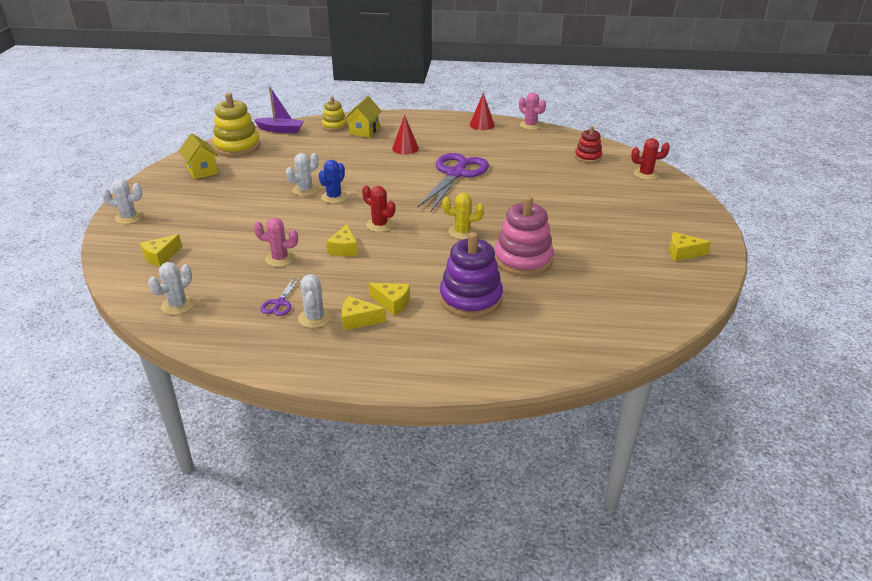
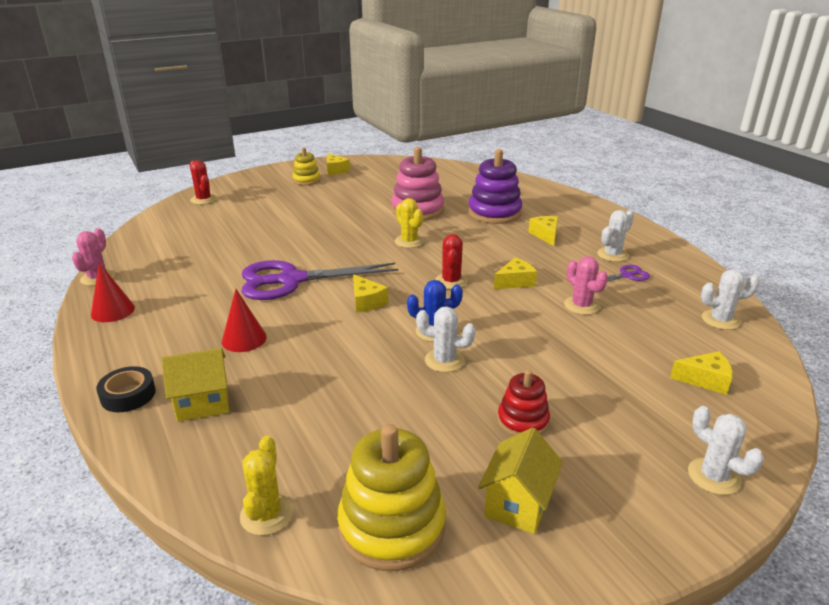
camera: 125 degrees left, 5 degrees down
purple boat [254,87,304,133] -> yellow cactus [240,436,294,536]
yellow stacking toy [322,97,347,131] -> yellow stacking toy moved to [292,148,320,185]
yellow cheese [342,296,386,331] -> yellow cheese moved to [353,274,388,313]
red stacking toy [575,126,602,163] -> red stacking toy moved to [497,370,550,436]
none -> black tape [96,366,156,412]

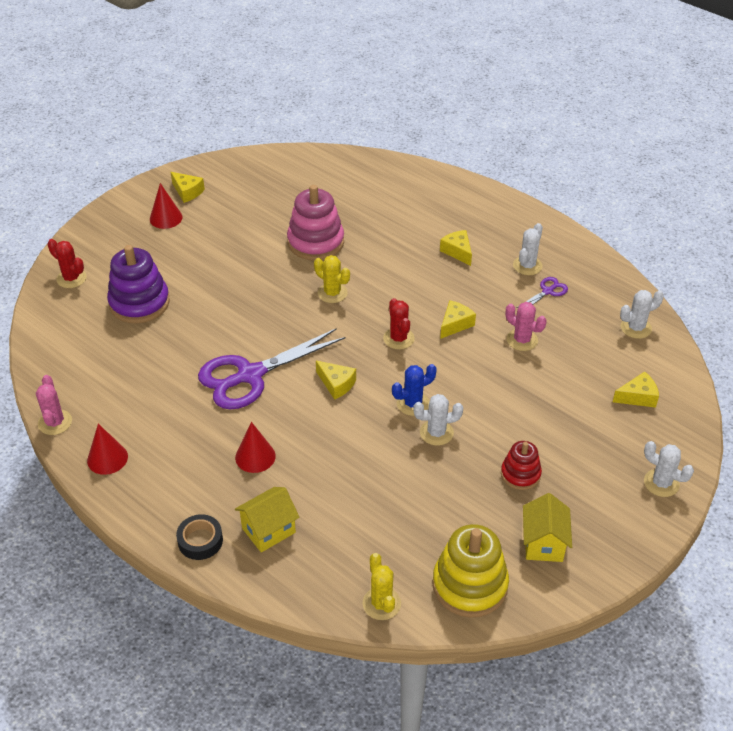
camera: 20 degrees left, 15 degrees up
yellow stacking toy [292,148,320,185] -> red cone [150,183,182,229]
purple stacking toy [468,149,522,224] -> purple stacking toy moved to [107,245,170,324]

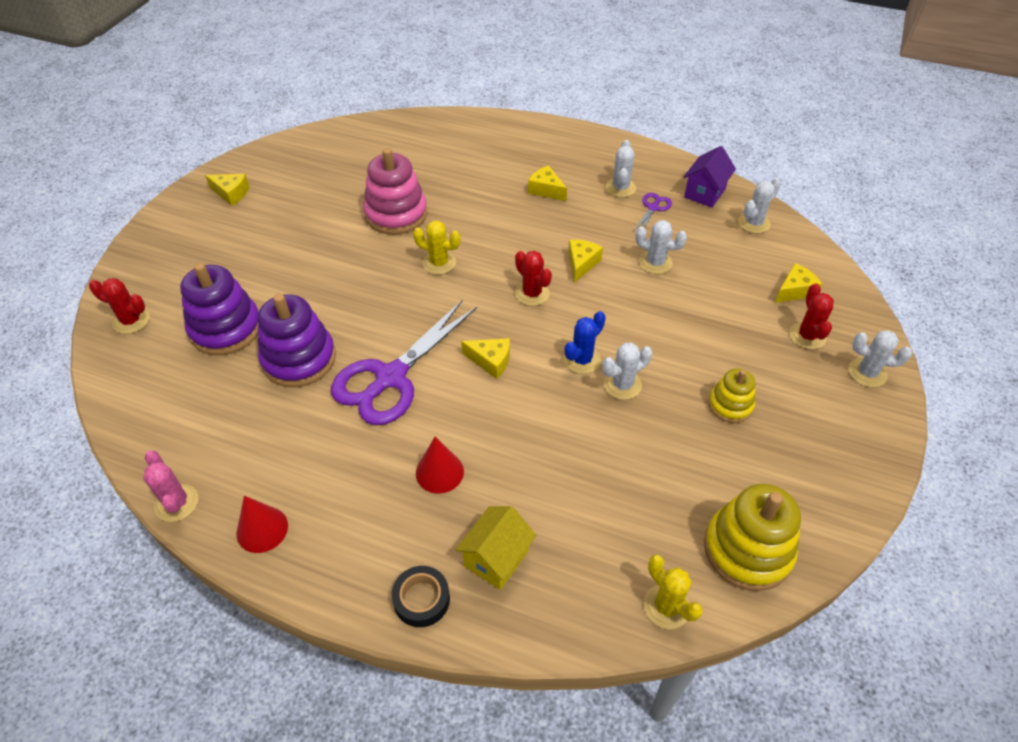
camera: 20 degrees left, 5 degrees up
red cone [150,183,182,229] -> none
red stacking toy [501,441,542,490] -> yellow stacking toy [708,368,755,423]
pink cactus [506,302,546,351] -> white cactus [635,220,687,274]
yellow house [523,493,572,562] -> none
none -> purple stacking toy [258,294,336,387]
none -> purple house [684,146,736,208]
none -> red cactus [789,283,834,349]

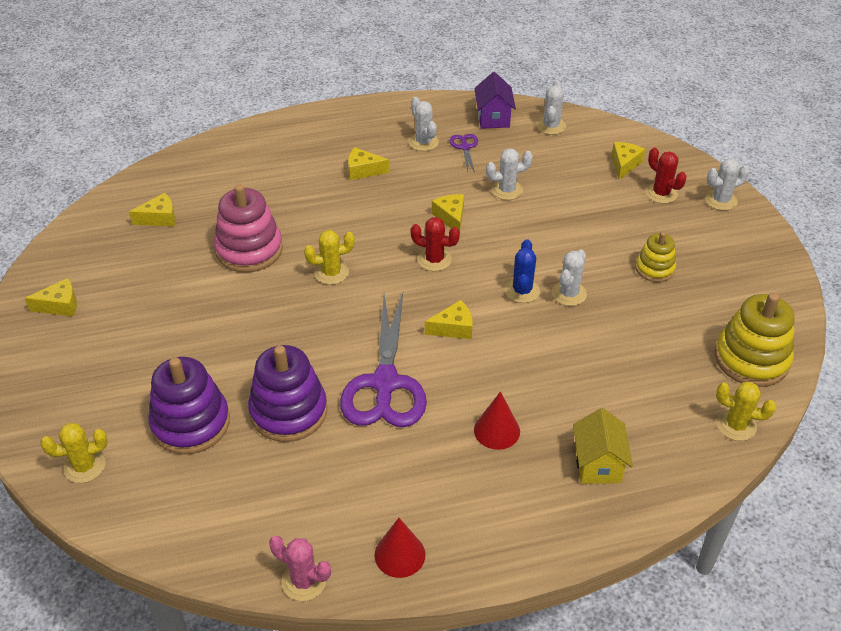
camera: 35 degrees left, 5 degrees down
red cactus [89,278,150,334] -> yellow cactus [40,423,108,483]
black tape [392,566,450,627] -> none
none -> yellow cheese [129,193,175,226]

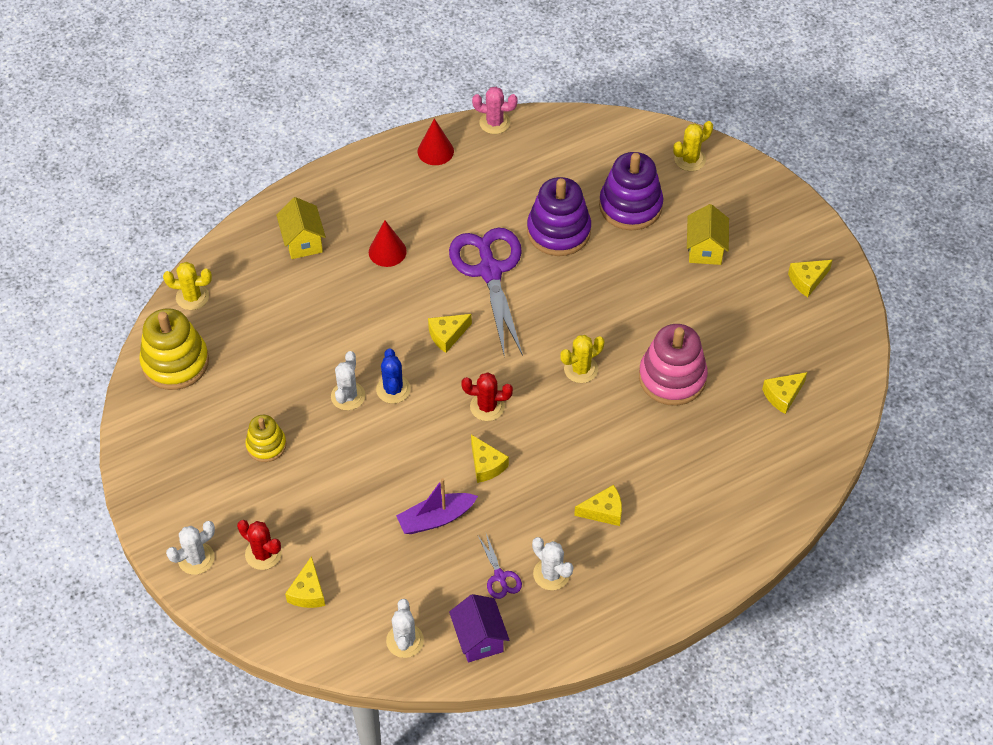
camera: 165 degrees right, 10 degrees up
white cactus [486,148,533,200] -> purple boat [396,478,478,534]
none -> yellow house [687,204,729,265]

